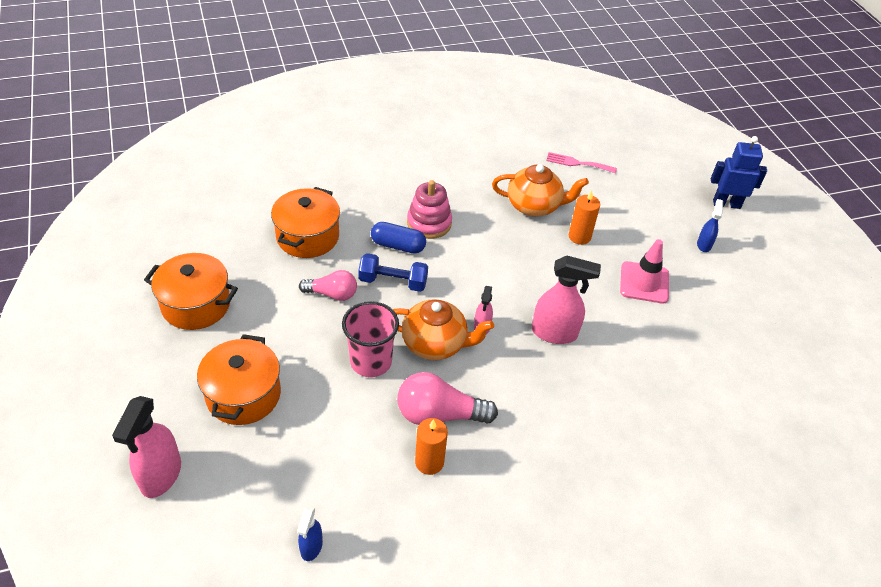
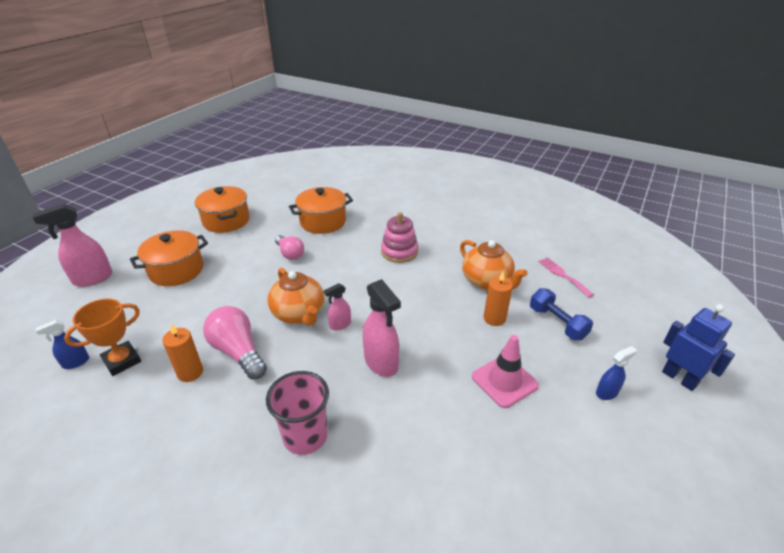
camera: 50 degrees right, 10 degrees down
pink cup [342,301,399,377] -> pink cup moved to [266,371,329,455]
blue dumbbell [358,253,428,292] -> blue dumbbell moved to [530,288,593,340]
blue capsule [371,222,426,254] -> none
none -> orange trophy [64,299,141,376]

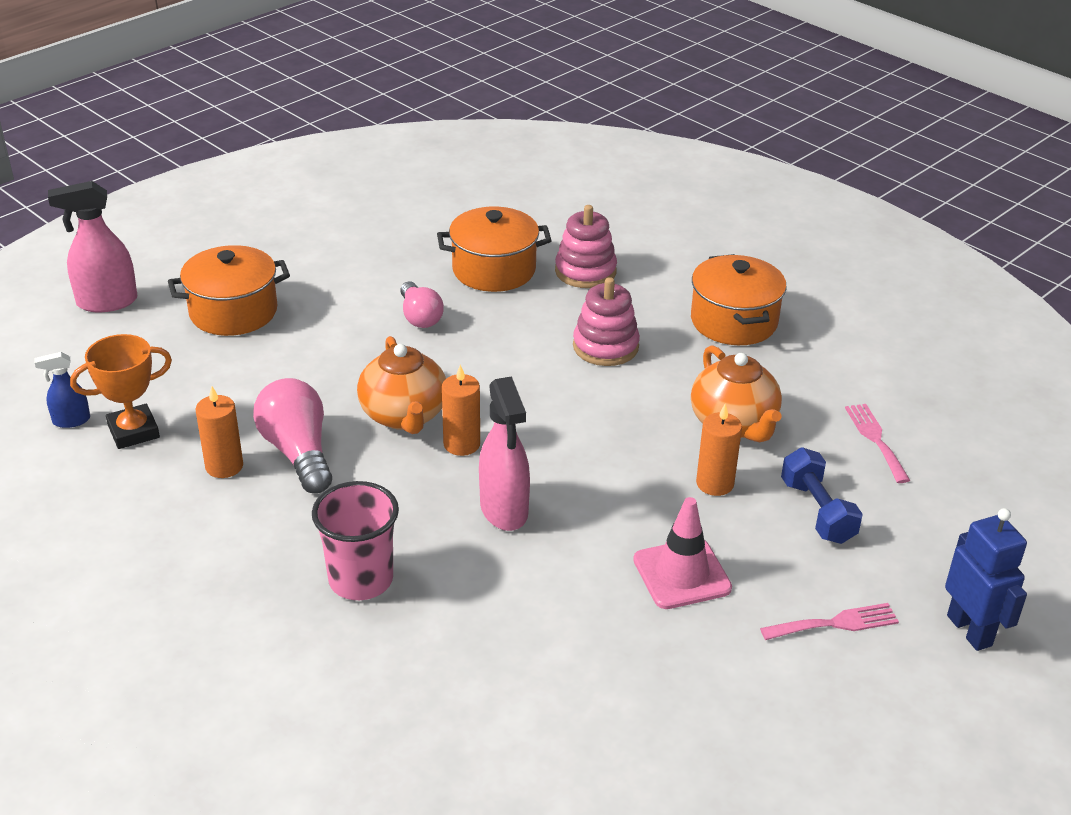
camera: 15 degrees right, 0 degrees up
orange pot [195,186,250,233] -> orange pot moved to [691,254,787,345]
pink spray bottle [324,283,351,331] -> orange candle [442,365,480,456]
blue spray bottle [596,346,637,400] -> pink fork [760,603,899,640]
none -> pink stacking toy [555,205,617,288]

